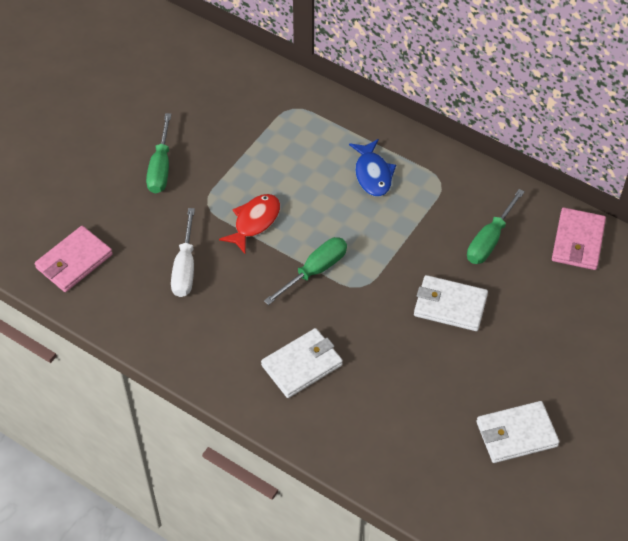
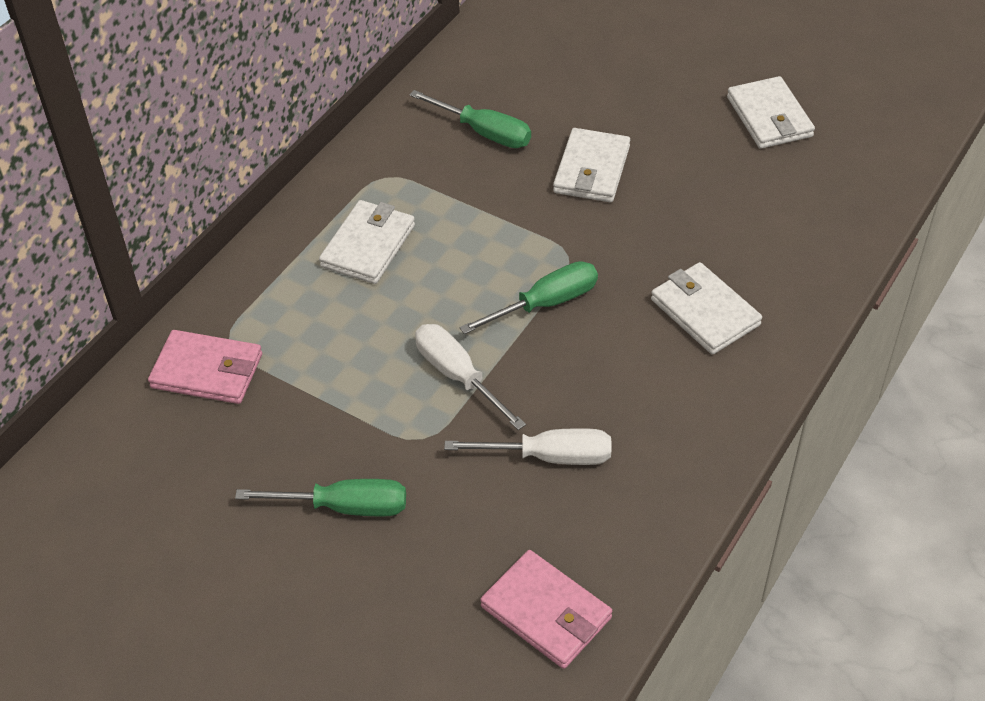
camera: 90 degrees left, 5 degrees down
red fish [219,194,280,254] -> white screwdriver [415,324,526,430]
green screwdriver [264,237,347,305] -> green screwdriver turned 105 degrees clockwise [459,261,598,334]
blue fish [349,139,396,197] -> white wallet [319,200,415,284]
pink wallet [552,207,606,270] -> pink wallet moved to [148,330,262,404]

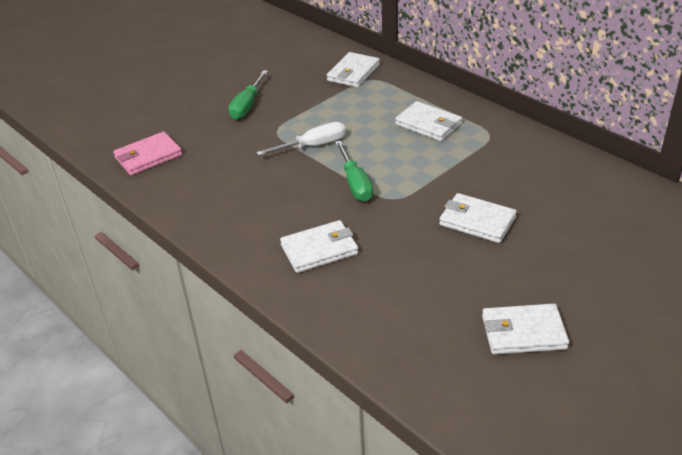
camera: 105 degrees right, 10 degrees down
pink wallet [148,330,262,404] -> white wallet [327,52,380,88]
green screwdriver [409,90,531,148] -> none
white screwdriver [444,428,611,465] -> none

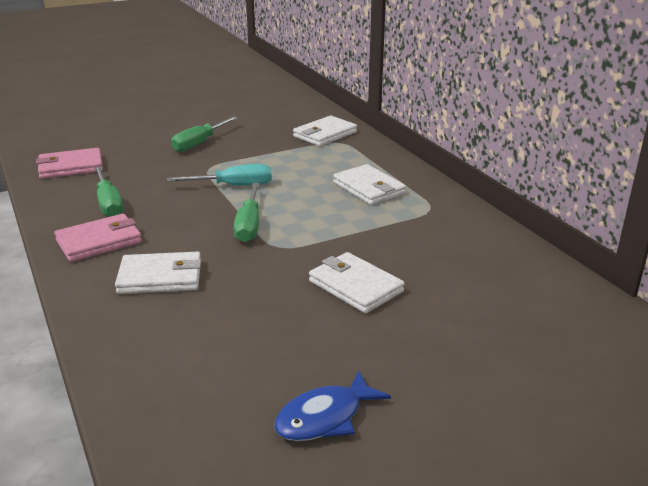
camera: 15 degrees right, 10 degrees down
white screwdriver [256,122,346,156] -> turquoise screwdriver [167,164,272,185]
white wallet [482,304,569,354] -> blue fish [274,370,391,441]
none -> pink wallet [54,214,142,262]
none -> green screwdriver [94,166,123,217]

